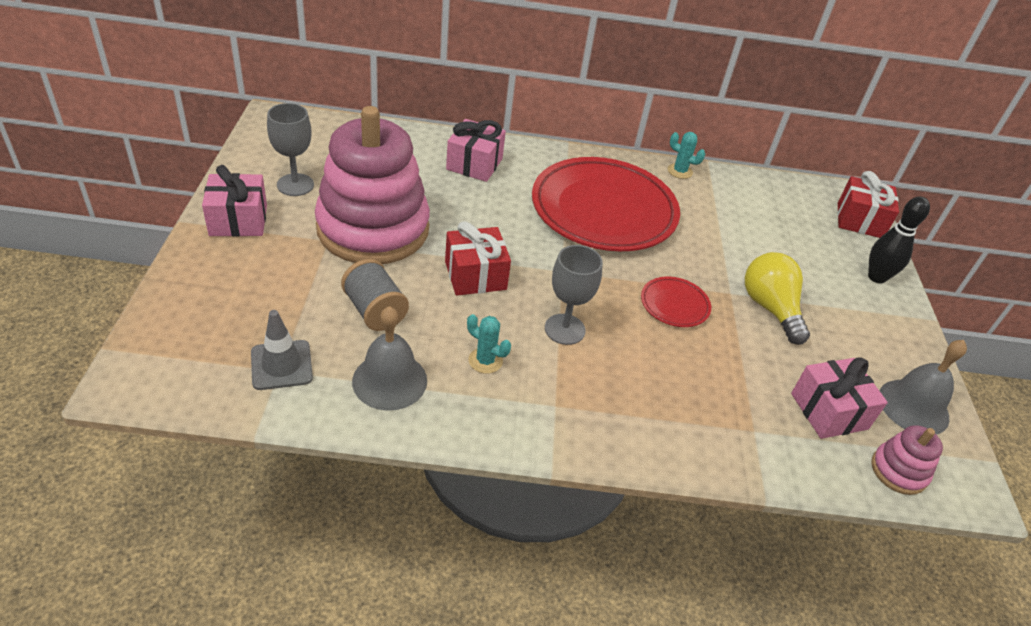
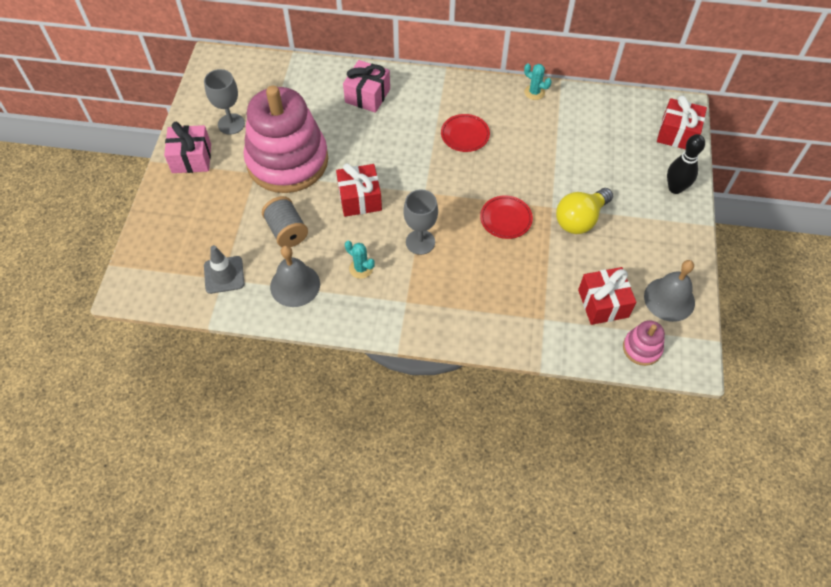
camera: 10 degrees right, 15 degrees up
red plate [532,157,680,251] -> red plate [441,114,490,152], size x0.43
yellow light bulb [745,252,810,345] -> yellow light bulb turned 120 degrees counterclockwise [556,188,613,234]
pink gift [791,357,888,439] -> red gift [578,267,636,325]

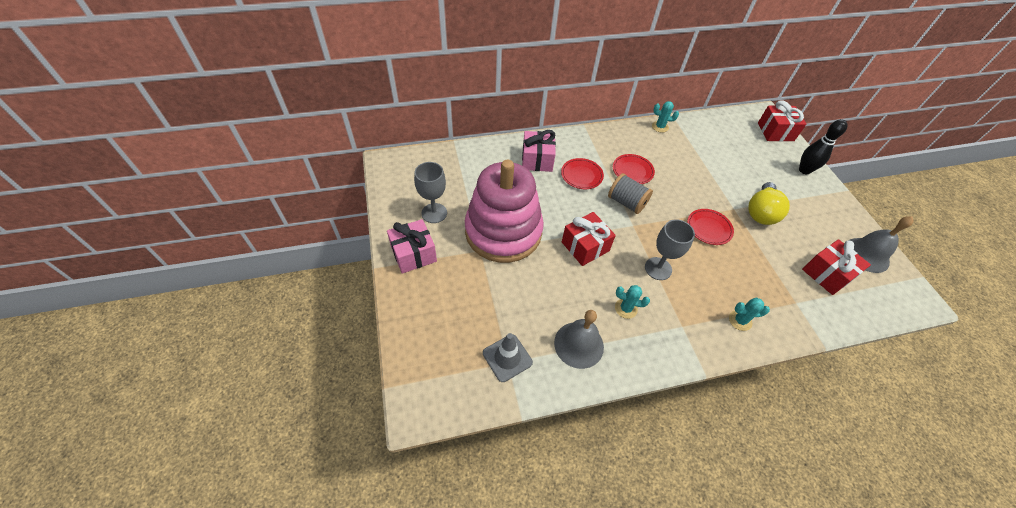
camera: 25 degrees left, 5 degrees down
grey spool [262,196,308,247] -> grey spool moved to [608,173,653,214]
pink stacking toy [623,320,665,366] -> none
none -> red plate [561,158,604,189]
none -> turquoise cactus [729,298,770,331]

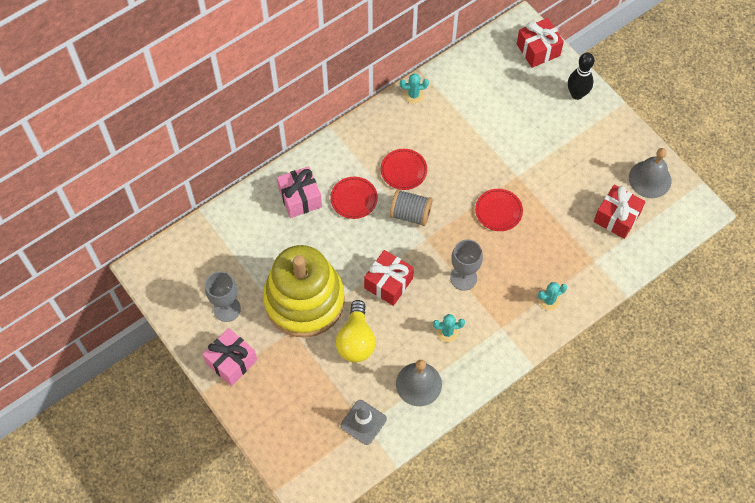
camera: 20 degrees left, 10 degrees up
pink stacking toy [465,160,544,263] -> yellow stacking toy [263,245,345,338]
yellow light bulb [748,182,790,225] -> yellow light bulb moved to [336,300,376,362]

